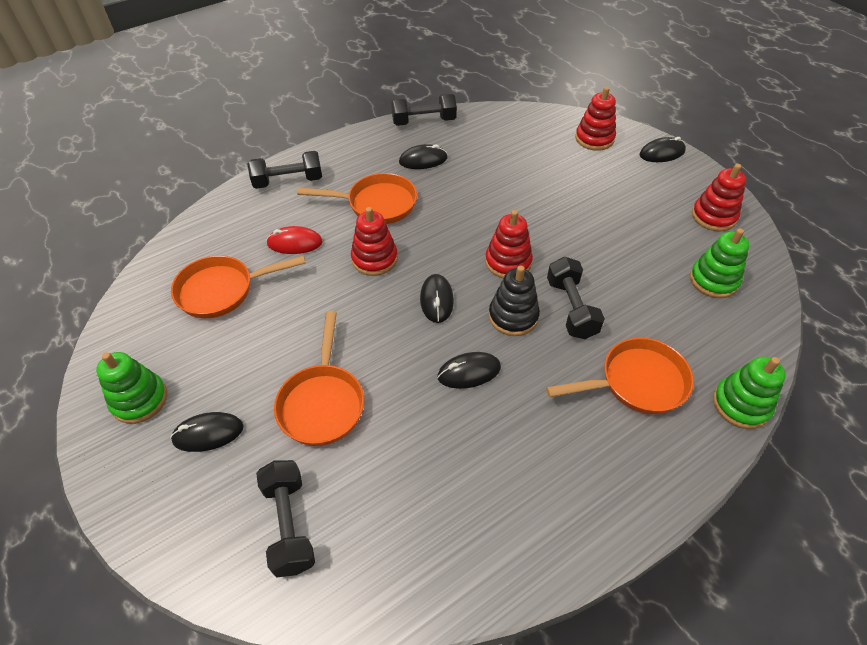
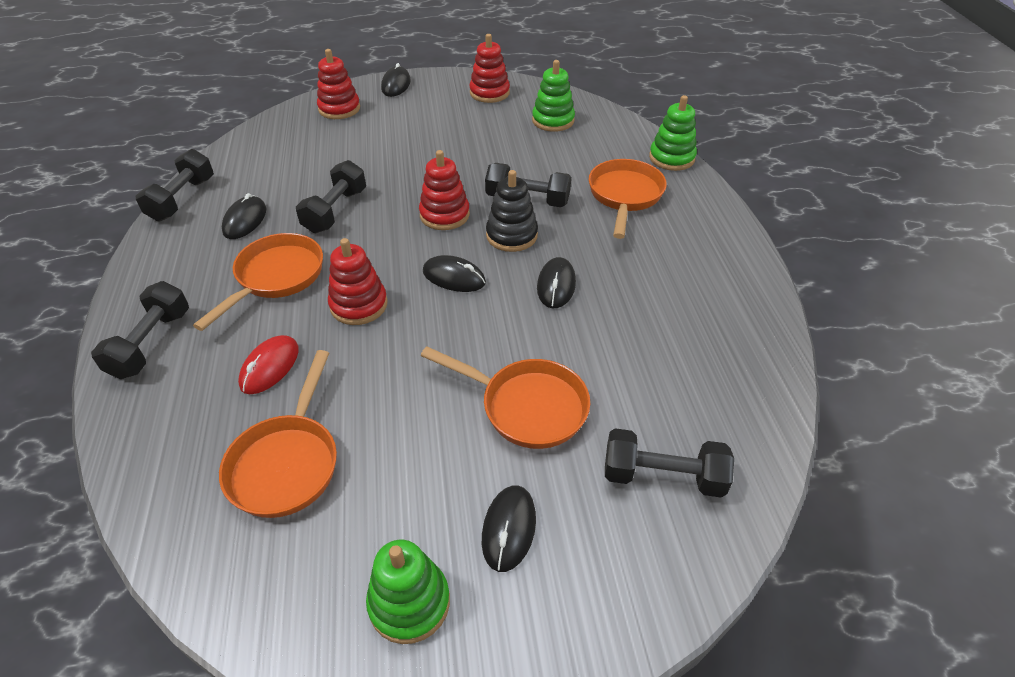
camera: 65 degrees left, 5 degrees down
none -> black dumbbell [296,160,366,233]

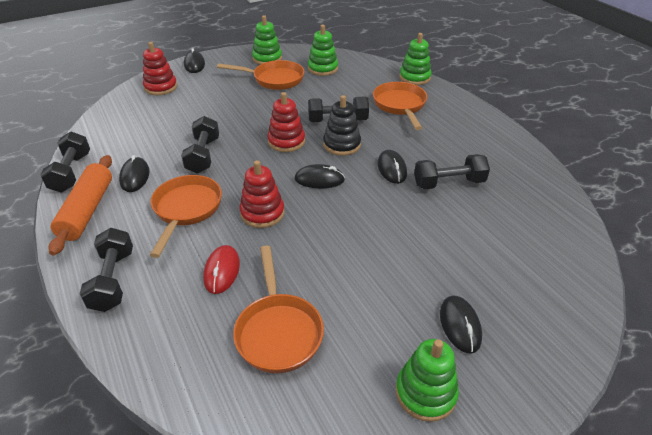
camera: 20 degrees left, 5 degrees down
orange pan [421,346,590,449] -> orange pan moved to [217,60,304,90]
red stacking toy [469,34,510,103] -> green stacking toy [252,15,282,65]
black dumbbell [605,428,734,498] -> black dumbbell moved to [414,154,490,189]
none -> orange rolling pin [49,155,112,256]

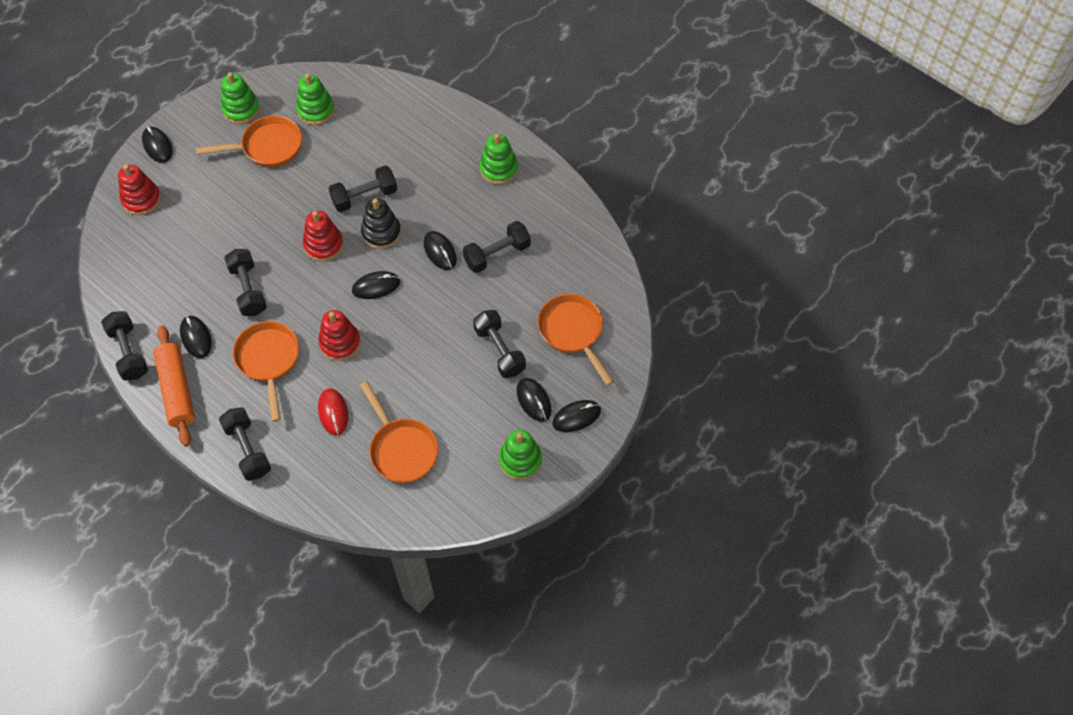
camera: 20 degrees left, 20 degrees up
orange pan [373,82,427,130] -> orange pan moved to [538,294,614,386]
green stacking toy [399,33,432,85] -> green stacking toy moved to [480,133,518,184]
none -> black dumbbell [473,310,526,378]
none -> black mouse [552,400,601,432]

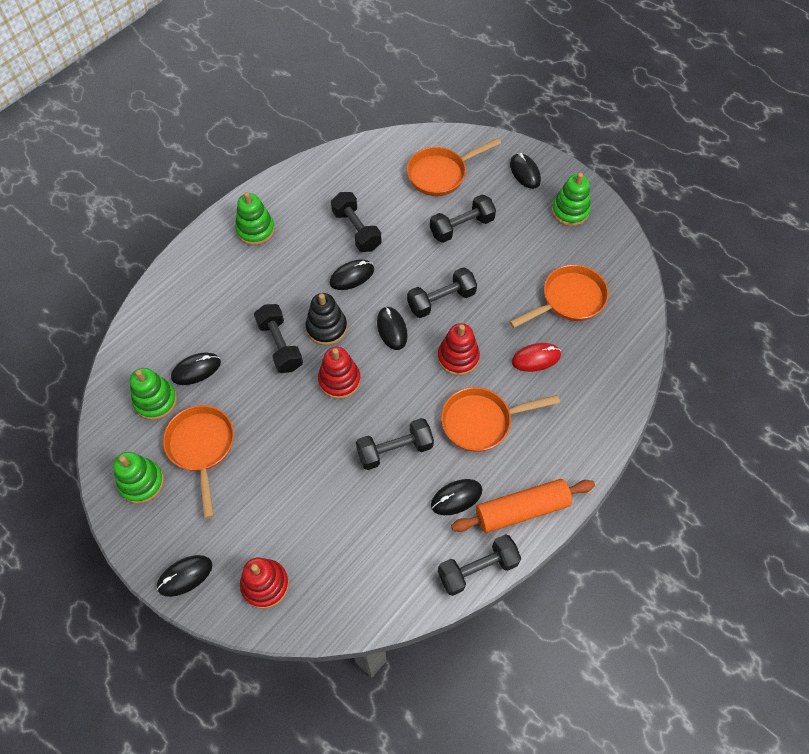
camera: 90 degrees left, 0 degrees up
black dumbbell [219,407,271,481] -> black dumbbell moved to [407,267,477,318]
black mouse [516,378,552,422] -> black mouse moved to [171,353,221,385]

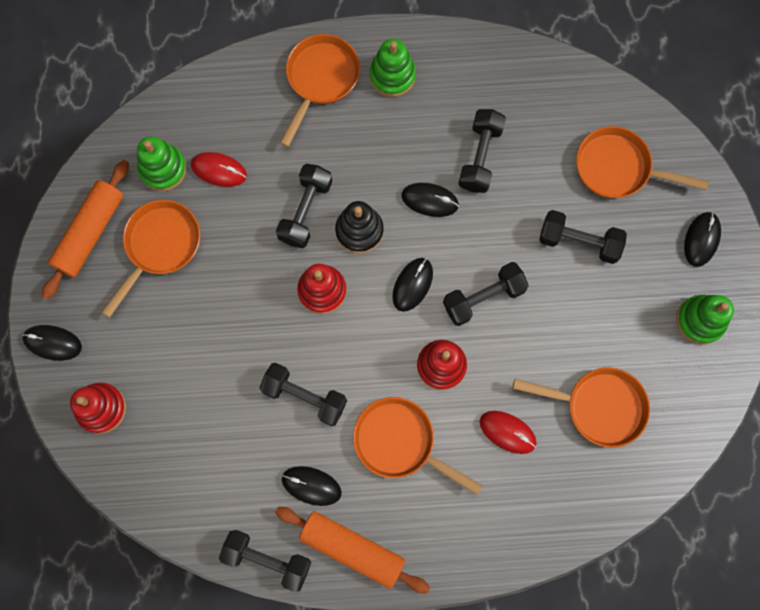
camera: 45 degrees right, 15 degrees up
green stacking toy [113,452,164,504] -> orange rolling pin [42,160,129,300]
black mouse [171,353,221,385] -> red mouse [191,152,247,187]
black dumbbell [407,267,477,318] -> black dumbbell turned 45 degrees counterclockwise [443,262,529,326]
none -> orange pan [280,34,360,147]

